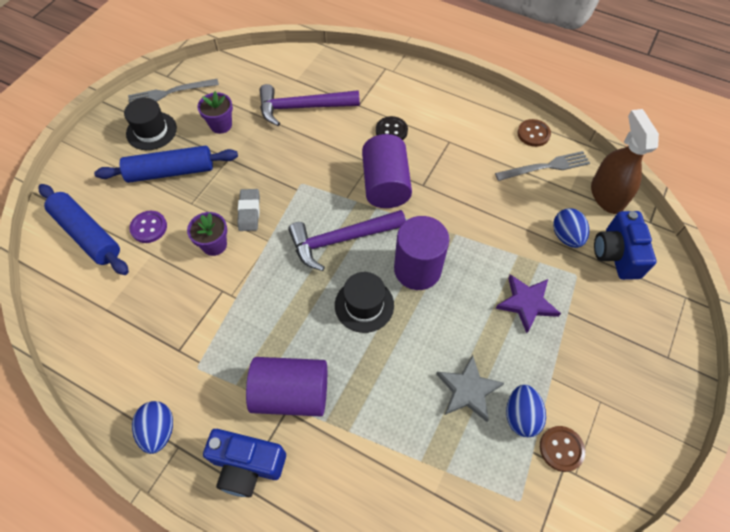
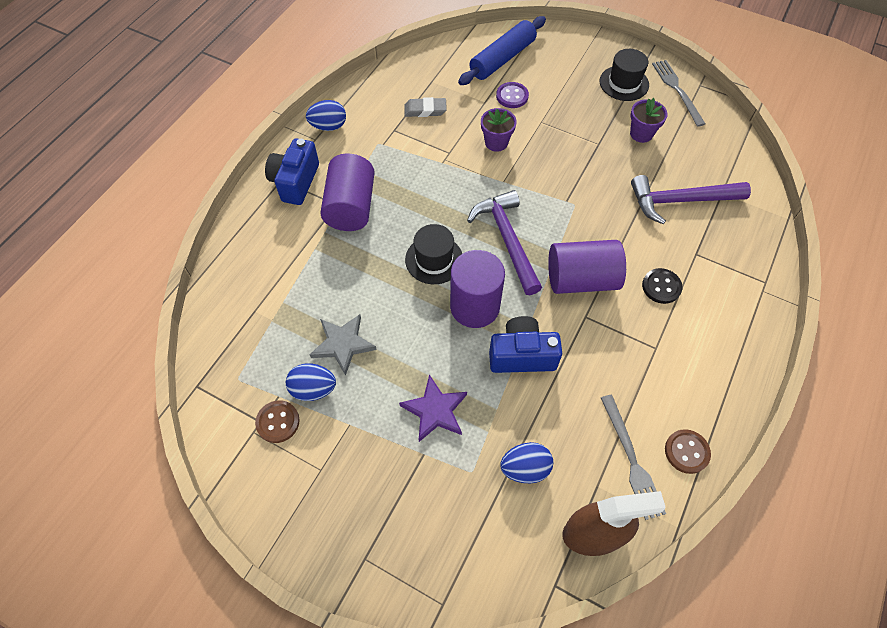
camera: 90 degrees right, 0 degrees up
blue rolling pin [94,145,238,183] -> none
grey eraser [237,189,260,231] -> grey eraser moved to [404,97,447,117]
purple hammer [260,84,360,126] -> purple hammer turned 90 degrees counterclockwise [631,175,751,224]
blue camera [594,211,656,280] -> blue camera moved to [489,316,562,373]

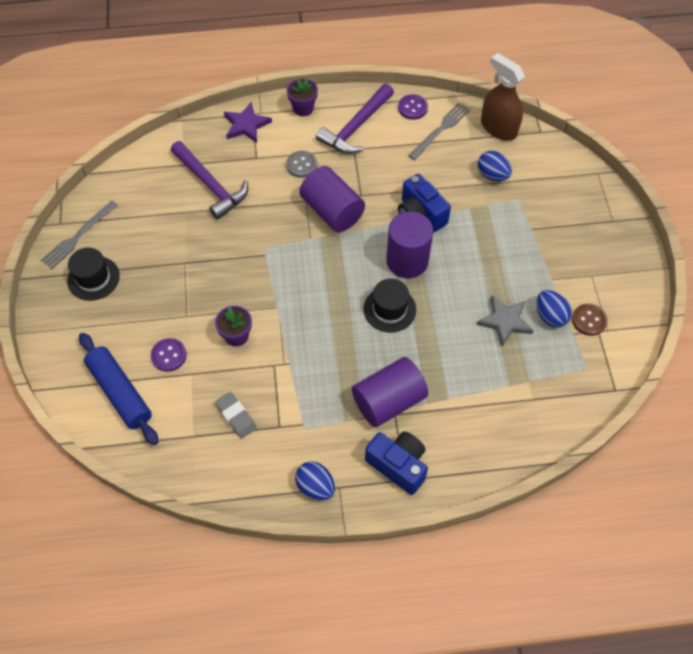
camera: 125 degrees left, 0 degrees up
blue camera [265,138,319,205] -> blue camera turned 120 degrees counterclockwise [365,432,428,495]
purple star [399,375,467,442] -> purple star moved to [224,102,272,143]
blue rolling pin [458,16,546,85] -> blue rolling pin turned 45 degrees clockwise [79,333,158,445]
purple hammer [467,190,542,295] -> purple hammer moved to [316,84,394,154]
purple flower pot [630,98,668,143] -> purple flower pot moved to [287,78,318,116]
black button [642,268,682,304] -> grey button [286,151,317,178]
brown button [665,429,711,474] -> purple button [398,94,428,120]

